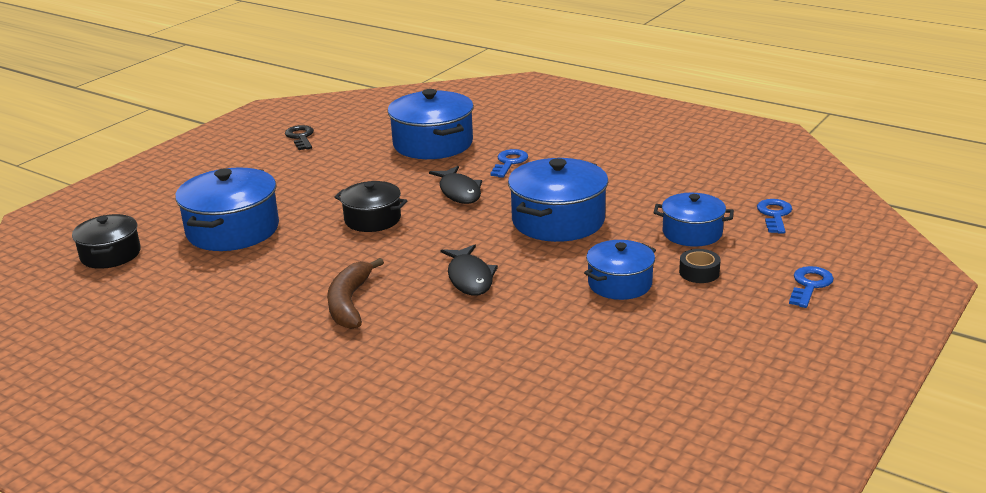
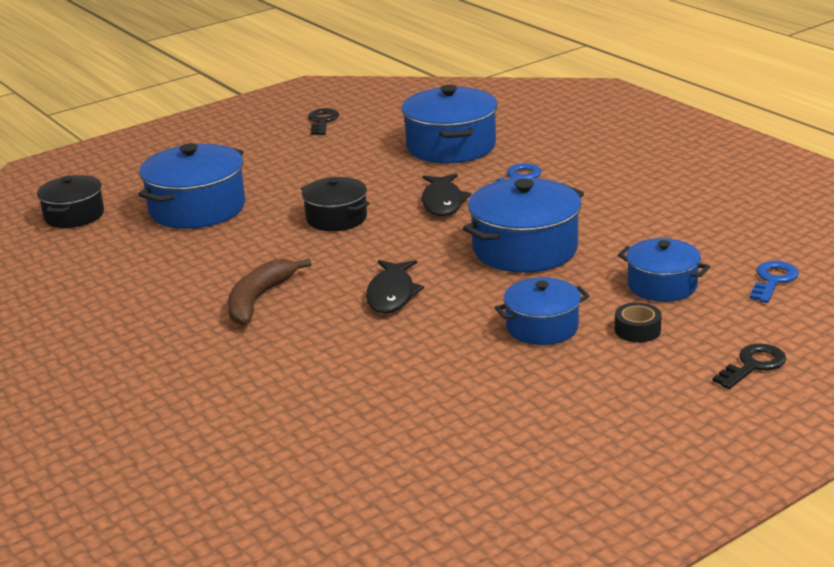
camera: 20 degrees right, 0 degrees up
blue key [789,266,834,308] -> black key [712,343,786,389]

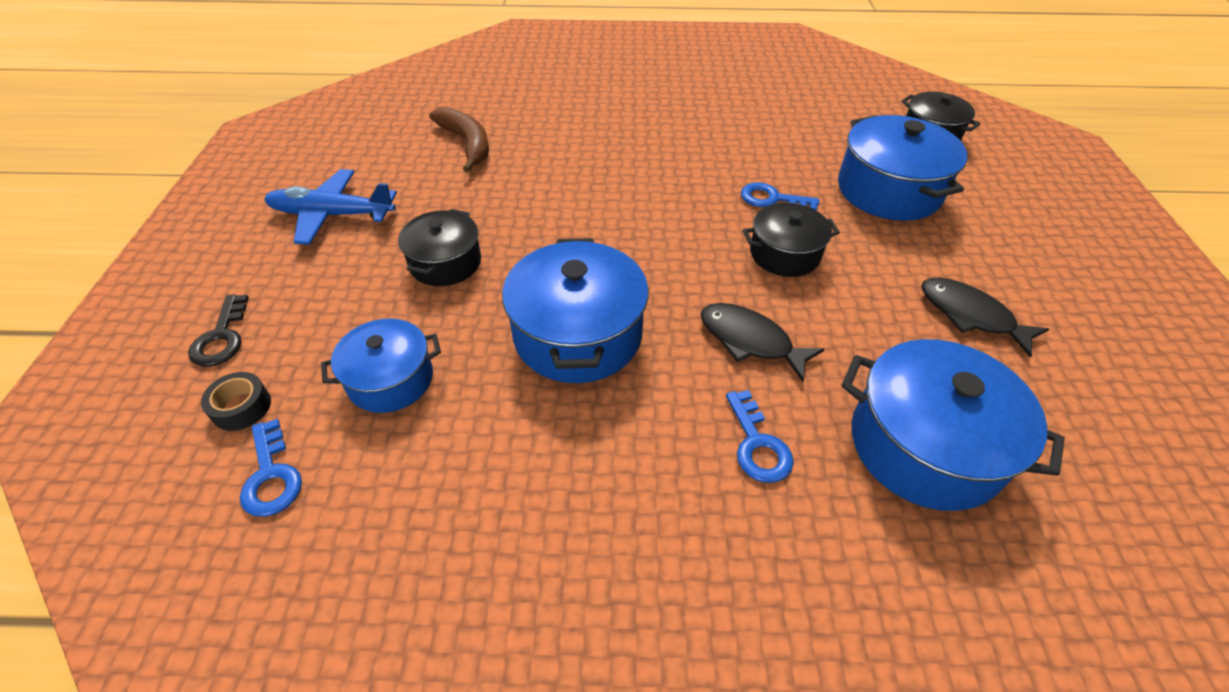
camera: 125 degrees right, 20 degrees up
brown banana [228,258,311,326] -> brown banana moved to [429,107,489,173]
black key [308,108,339,135] -> none
black fish [366,260,424,314] -> black fish moved to [921,278,1049,358]
blue pot [495,277,589,345] -> black pot [398,209,481,286]
black tape [615,302,662,342] -> black tape moved to [201,372,271,431]
none -> blue plane [264,169,397,245]
none -> blue key [741,182,819,211]

